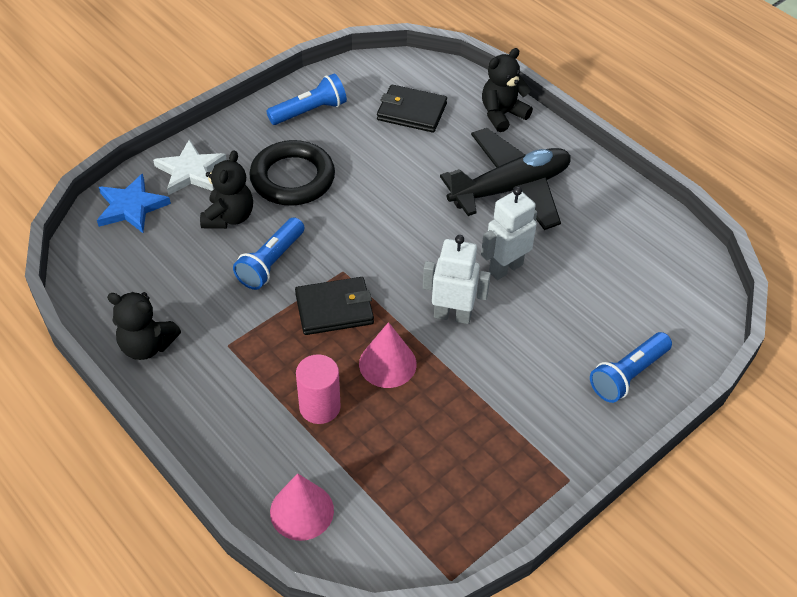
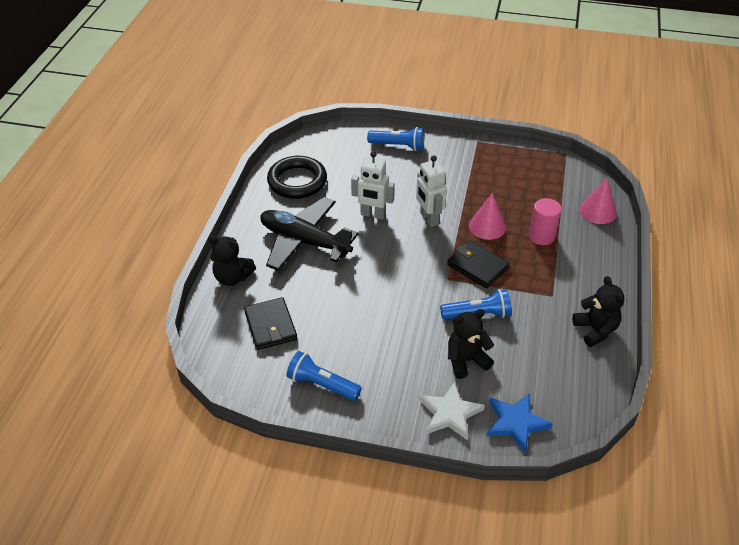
camera: 125 degrees left, 5 degrees down
black ring [249,140,335,206] -> black ring moved to [267,156,327,199]

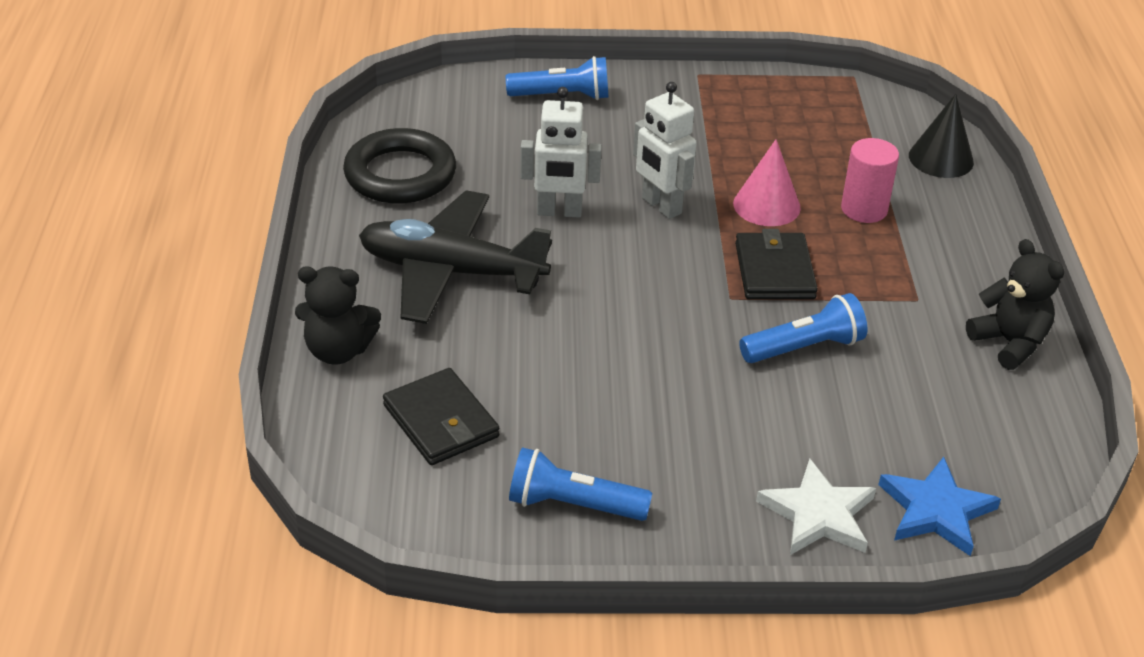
camera: 15 degrees left, 5 degrees down
black wallet [447,240,510,288] -> black wallet turned 60 degrees clockwise [735,229,818,299]
black teddy bear [448,309,494,379] -> none
pink cone [579,178,617,224] -> black cone [909,94,974,178]

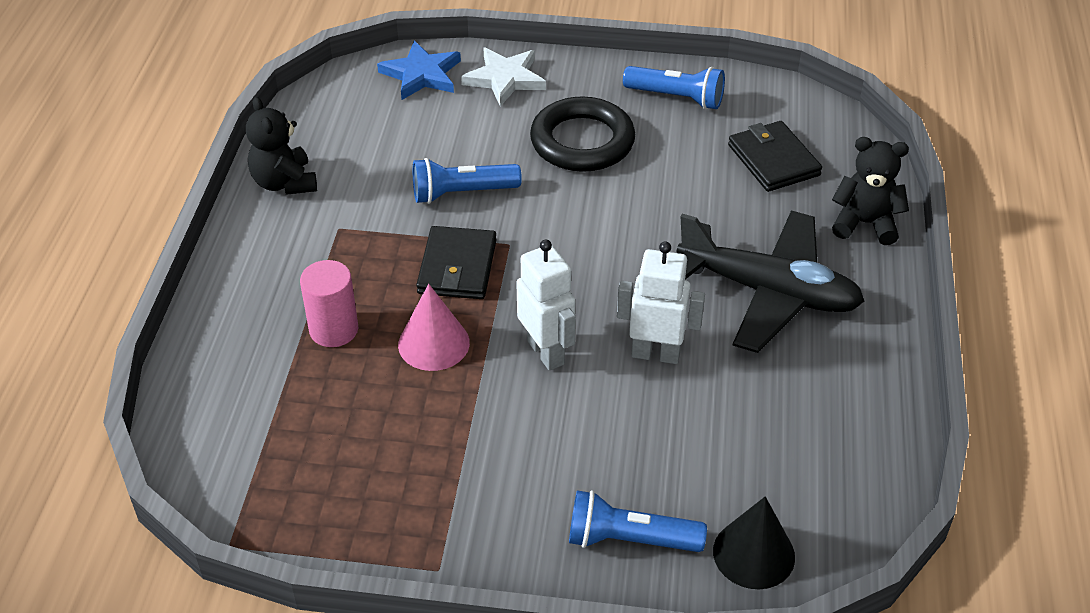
camera: 170 degrees left, 5 degrees up
black ring [343,128,456,204] -> black ring moved to [530,96,635,172]
black cone [909,94,974,178] -> black cone moved to [713,496,795,589]

